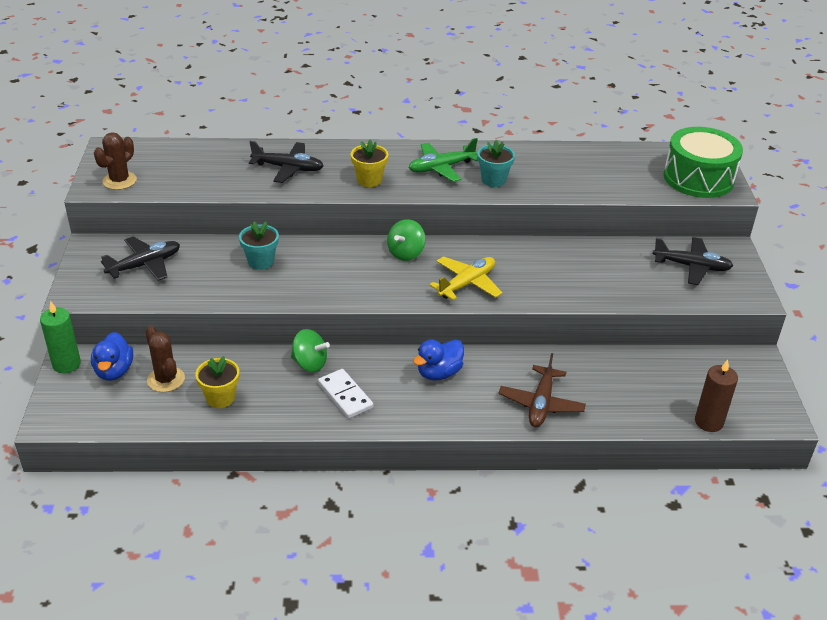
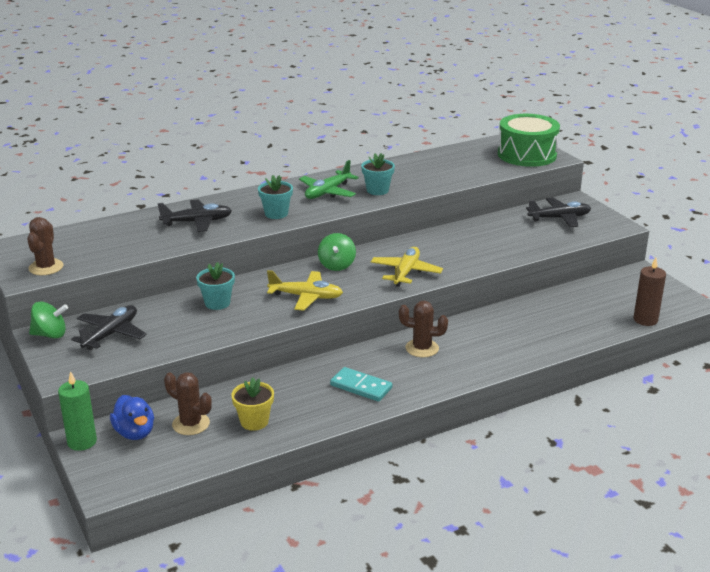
camera: 25 degrees left, 10 degrees down
green spinning top [291,329,330,372] -> green spinning top moved to [29,301,68,339]
white domino [318,369,373,419] -> turquoise domino [330,367,392,402]
yellow flower pot [351,140,388,187] -> turquoise flower pot [258,175,293,219]
blue duck [413,340,464,380] -> brown cactus [399,301,448,358]
brown plane [499,353,586,427] -> none
none -> yellow plane [267,270,343,311]

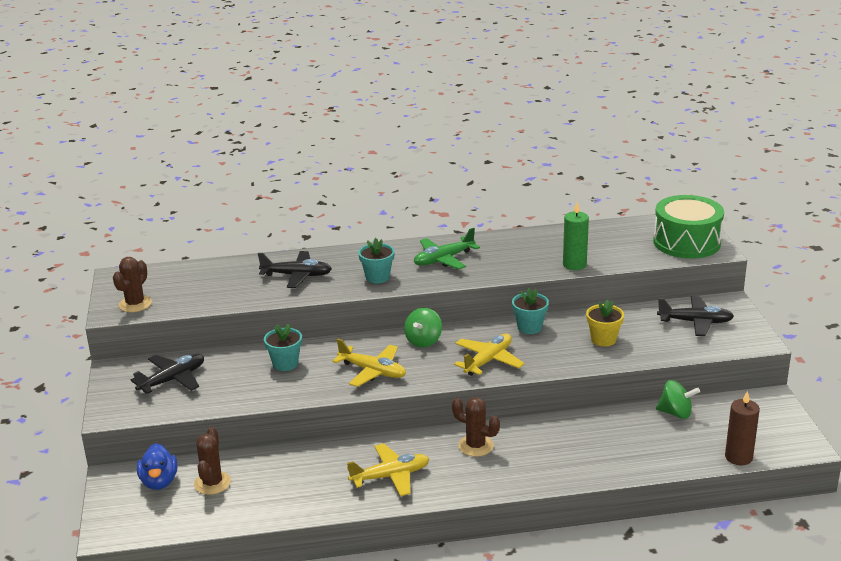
camera: 20 degrees right, 0 degrees up
green spinning top [29,301,68,339] -> green spinning top moved to [656,380,700,419]
green candle [58,371,97,451] -> green candle moved to [563,202,589,270]
brown cactus [164,372,212,435] -> brown cactus turned 45 degrees clockwise [194,427,231,495]
yellow flower pot [231,377,274,431] -> yellow flower pot moved to [586,299,624,347]
turquoise domino [330,367,392,402] -> yellow plane [347,443,429,496]
turquoise flower pot [361,153,395,195] -> turquoise flower pot moved to [512,288,549,334]

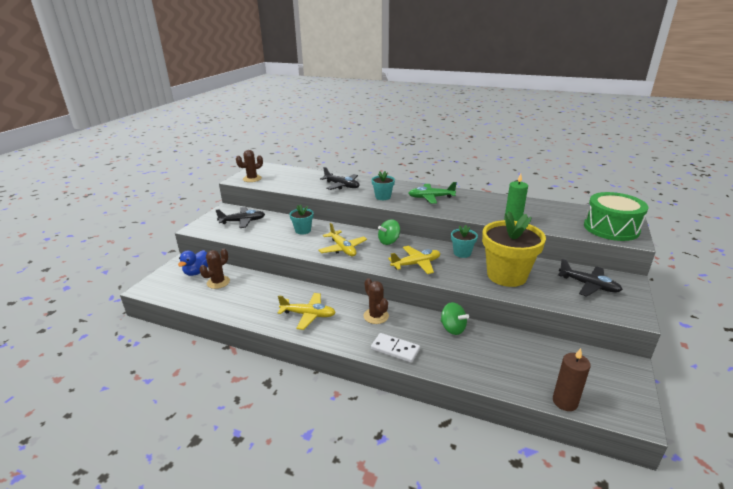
camera: 30 degrees right, 0 degrees up
yellow flower pot [586,299,624,347] -> yellow flower pot [482,211,546,287], size x2.06
green spinning top [656,380,700,419] -> green spinning top moved to [441,302,469,335]
none -> white domino [371,333,420,363]

